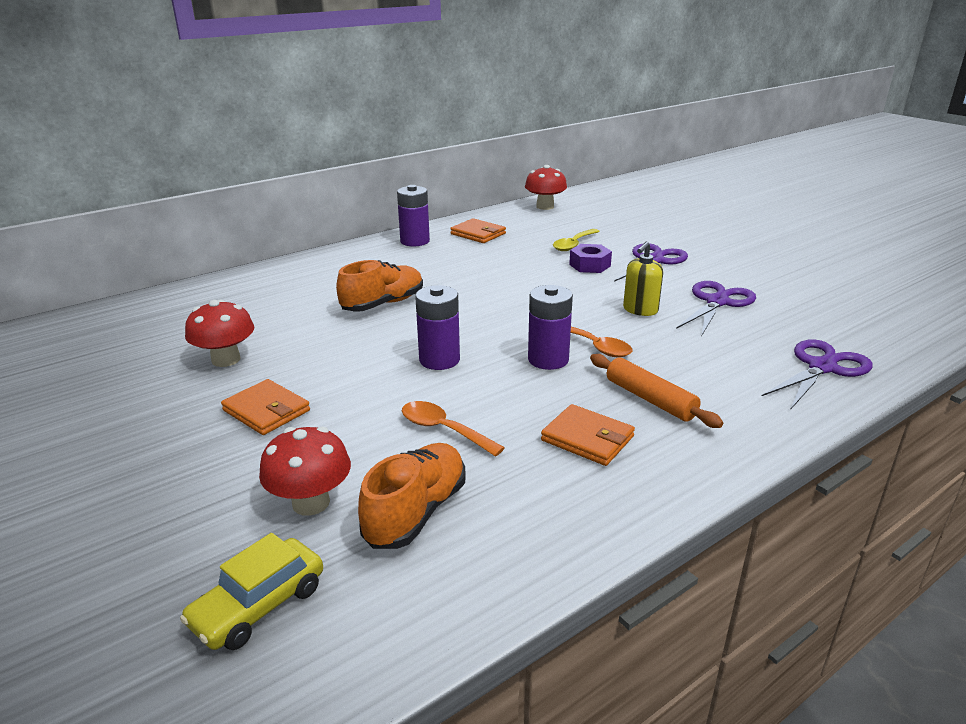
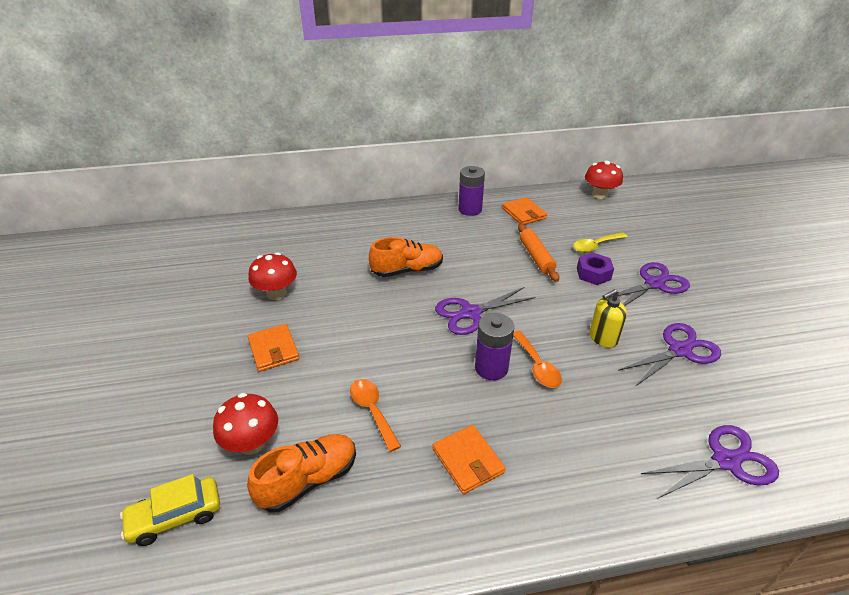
camera: 25 degrees right, 10 degrees up
purple battery [415,285,460,370] -> none
orange rolling pin [590,354,723,428] -> orange rolling pin moved to [518,223,559,282]
none -> purple scissors [435,287,536,335]

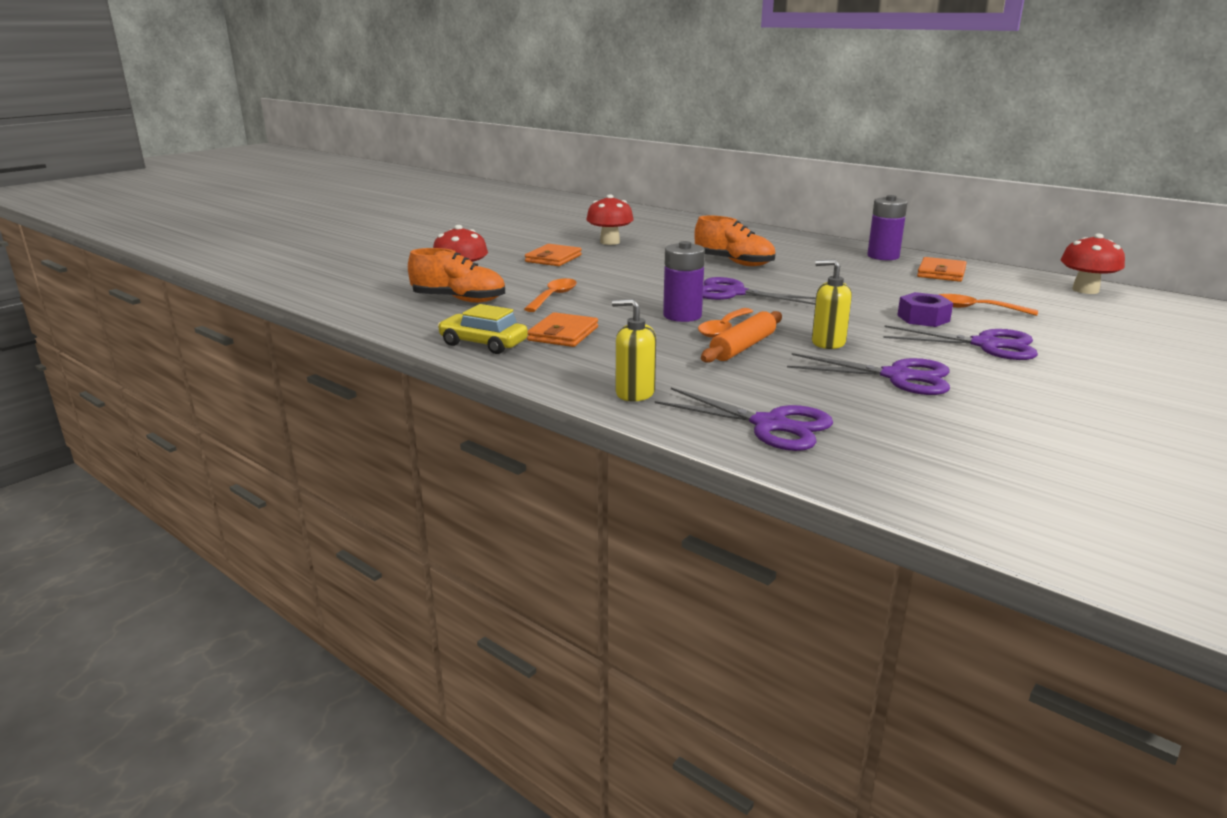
camera: 50 degrees right, 15 degrees down
yellow car [120,474,220,546] -> yellow car moved to [437,304,528,354]
orange rolling pin [518,223,559,282] -> orange rolling pin moved to [701,311,782,363]
yellow spoon [573,232,627,253] -> orange spoon [938,294,1038,316]
none -> yellow soap dispenser [612,299,656,402]

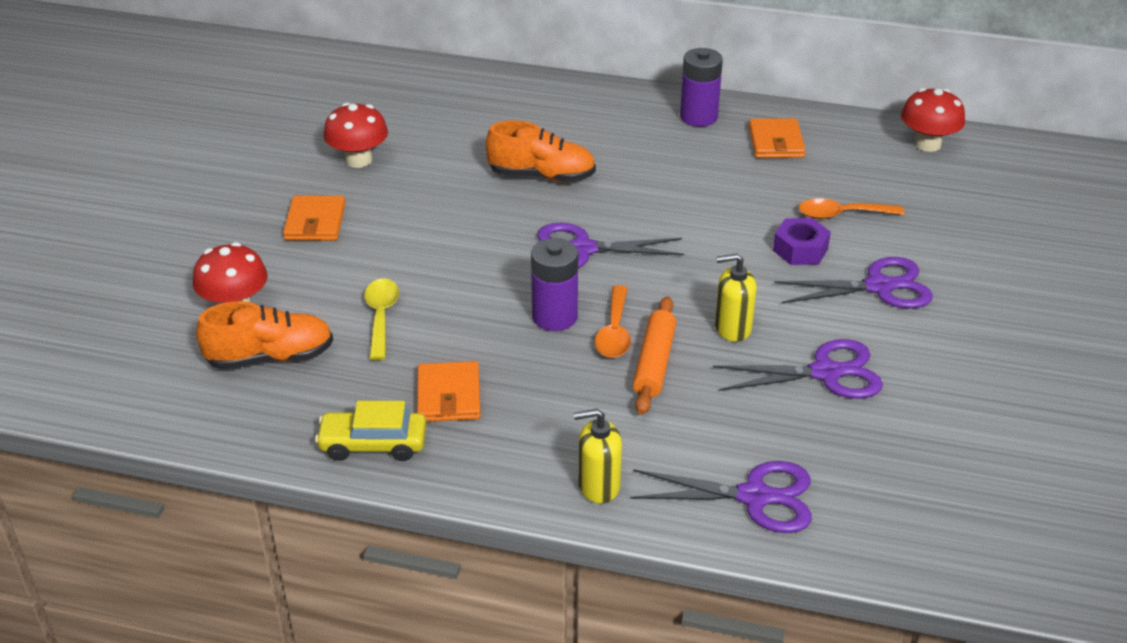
camera: 25 degrees left, 15 degrees up
orange spoon [524,278,577,312] -> yellow spoon [364,278,399,360]

